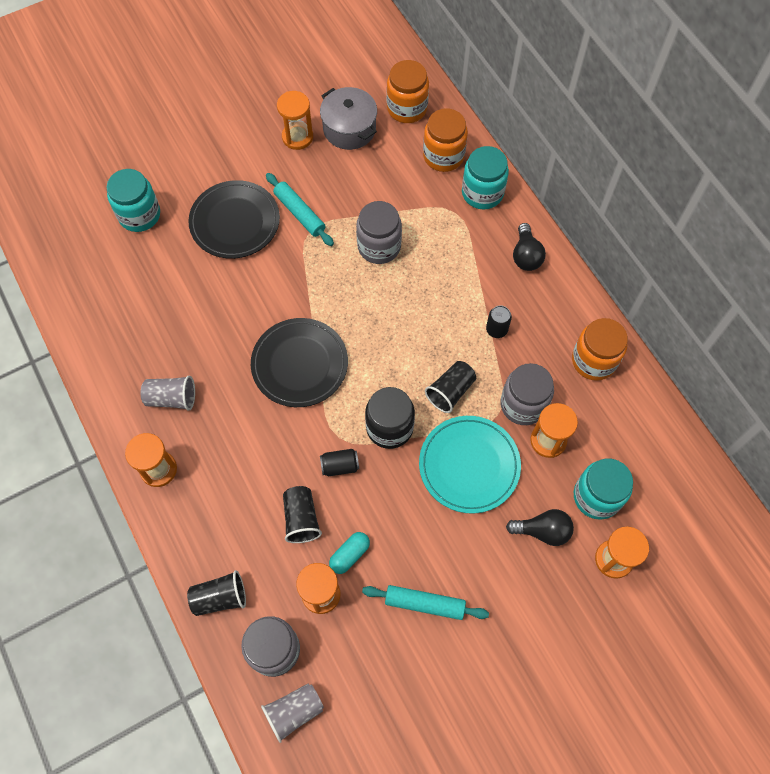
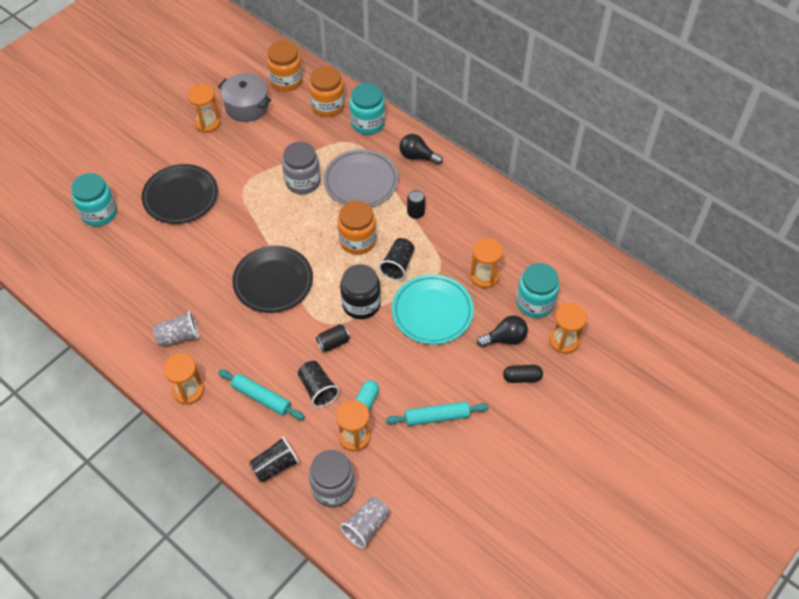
camera: 20 degrees left, 10 degrees down
turquoise rolling pin [266,173,334,246] -> turquoise rolling pin moved to [218,370,305,420]
grey jar [501,363,554,425] -> none
black light bulb [513,223,546,271] -> black light bulb turned 135 degrees clockwise [399,134,443,165]
orange jar [572,318,628,381] -> orange jar moved to [337,201,376,255]
none -> grey plate [323,149,398,207]
none -> black capsule [503,365,543,383]

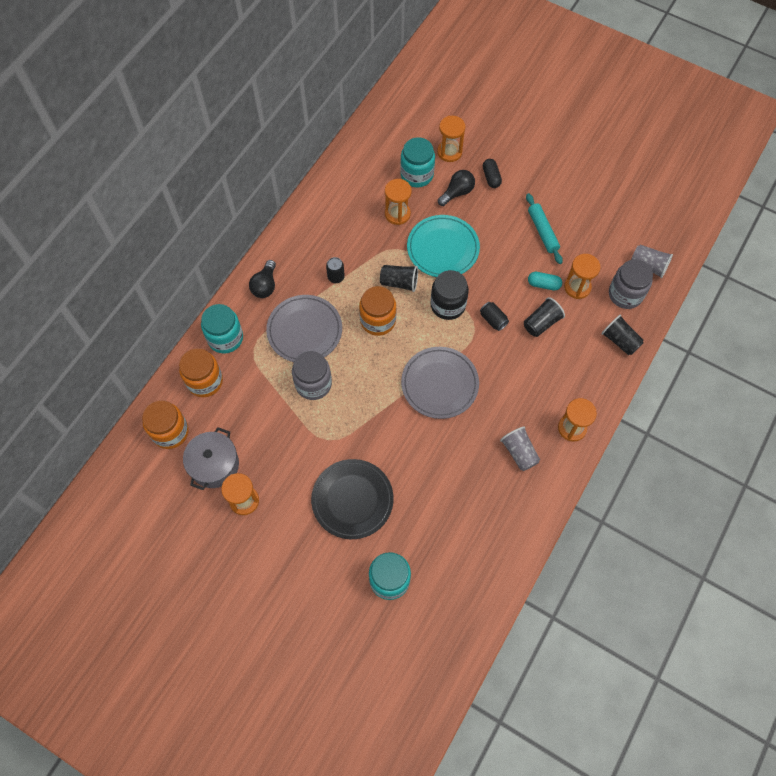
camera: 100 degrees left, 10 degrees up
turquoise rolling pin [218,370,305,420] -> none
black plate [232,246,313,313] -> grey plate [401,347,479,419]
black light bulb [477,315,528,347] -> black light bulb turned 75 degrees clockwise [438,170,475,206]

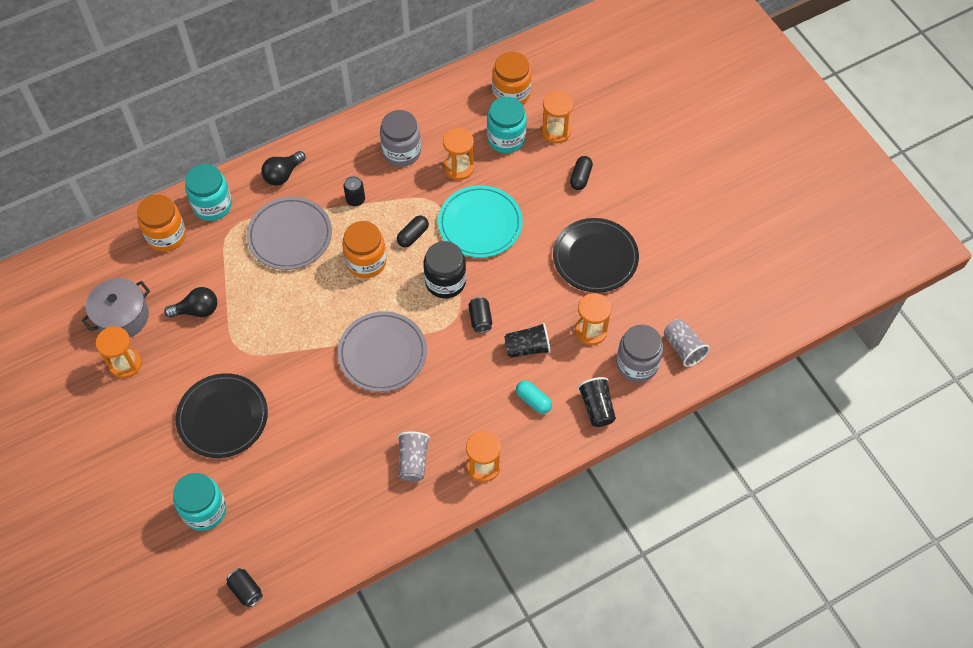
camera: 30 degrees right, 5 degrees down
orange jar [142,400,189,449] -> orange jar moved to [492,52,531,105]
grey jar [292,351,332,400] -> grey jar moved to [380,110,421,167]
black cup [380,265,418,292] -> black capsule [397,216,429,247]
black light bulb [438,170,475,206] -> black light bulb moved to [164,287,217,318]
turquoise rolling pin [526,193,563,264] -> black plate [553,218,639,293]
turquoise capsule [528,272,562,290] -> turquoise capsule moved to [516,381,552,414]
none -> black can [226,568,263,608]

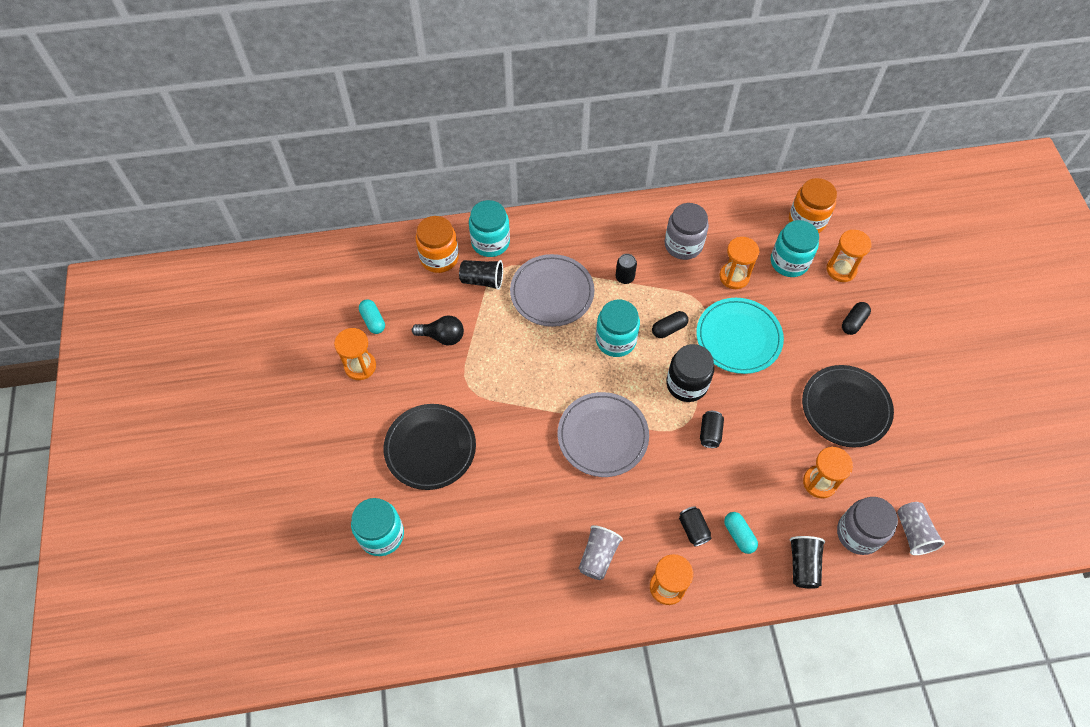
camera: 20 degrees right, 0 degrees up
grey pot [82,278,150,337] -> turquoise capsule [359,299,385,334]
black can [226,568,263,608] -> black can moved to [679,506,712,547]
black light bulb [261,151,306,186] -> none
orange jar [342,221,387,278] -> turquoise jar [596,299,640,357]
black cup [504,323,551,358] -> black cup moved to [459,260,503,290]

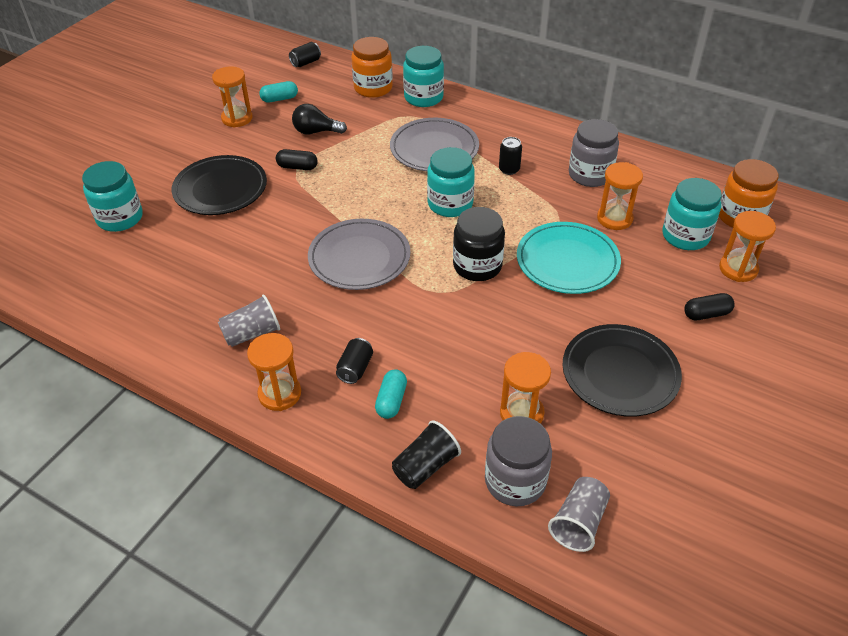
camera: 40 degrees right, 15 degrees down
turquoise capsule [359,299,385,334] -> turquoise capsule turned 60 degrees clockwise [259,81,298,103]
black light bulb [412,316,464,345] -> black light bulb turned 135 degrees clockwise [292,104,347,135]
black cup [459,260,503,290] -> none
black capsule [652,311,689,338] -> black capsule moved to [276,149,318,170]
black can [700,411,724,448] -> black can moved to [289,42,321,67]

